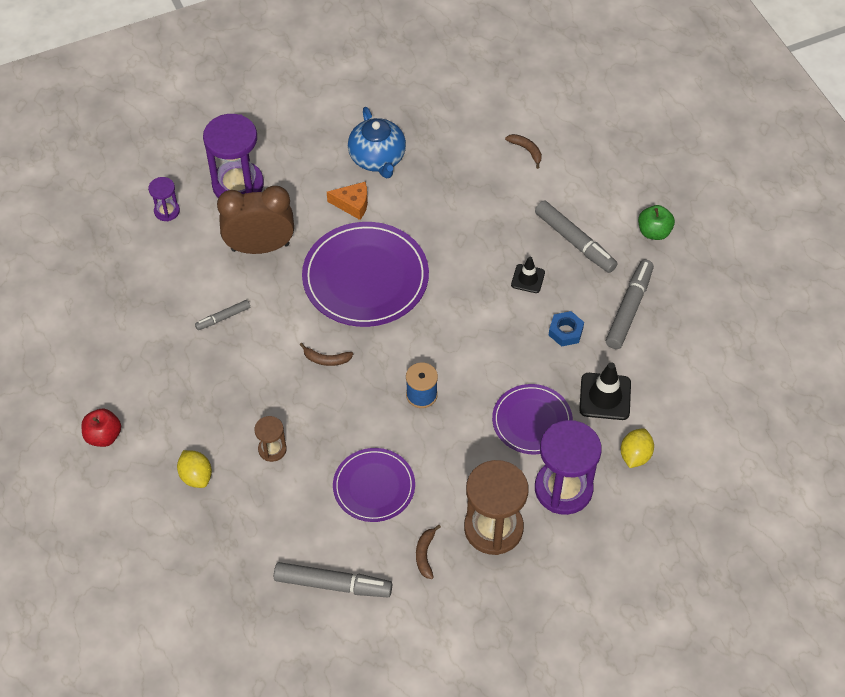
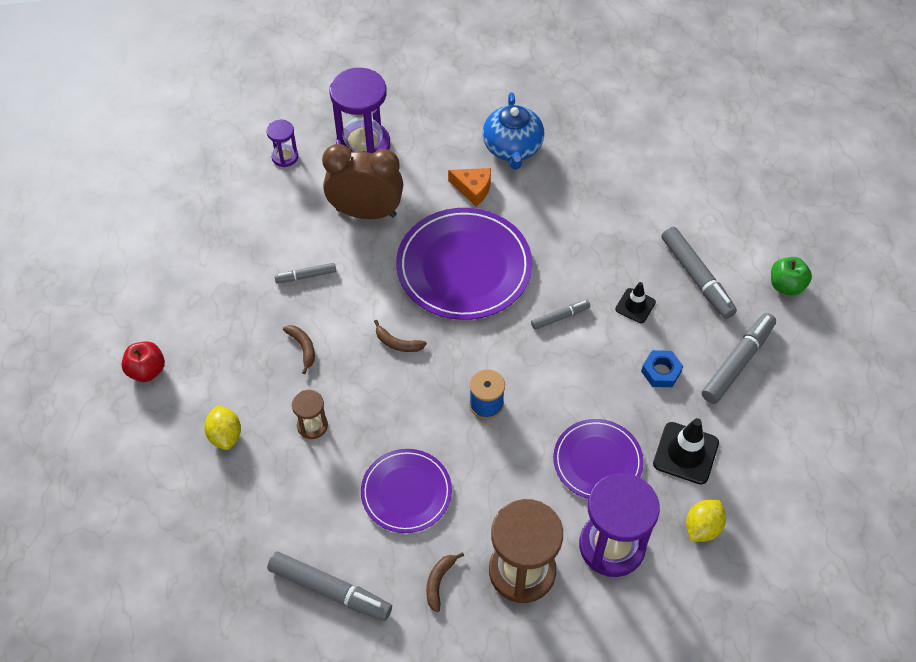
camera: 15 degrees right, 0 degrees up
brown banana [505,134,542,169] -> brown banana moved to [283,325,315,374]
none -> grey marker [531,300,590,330]

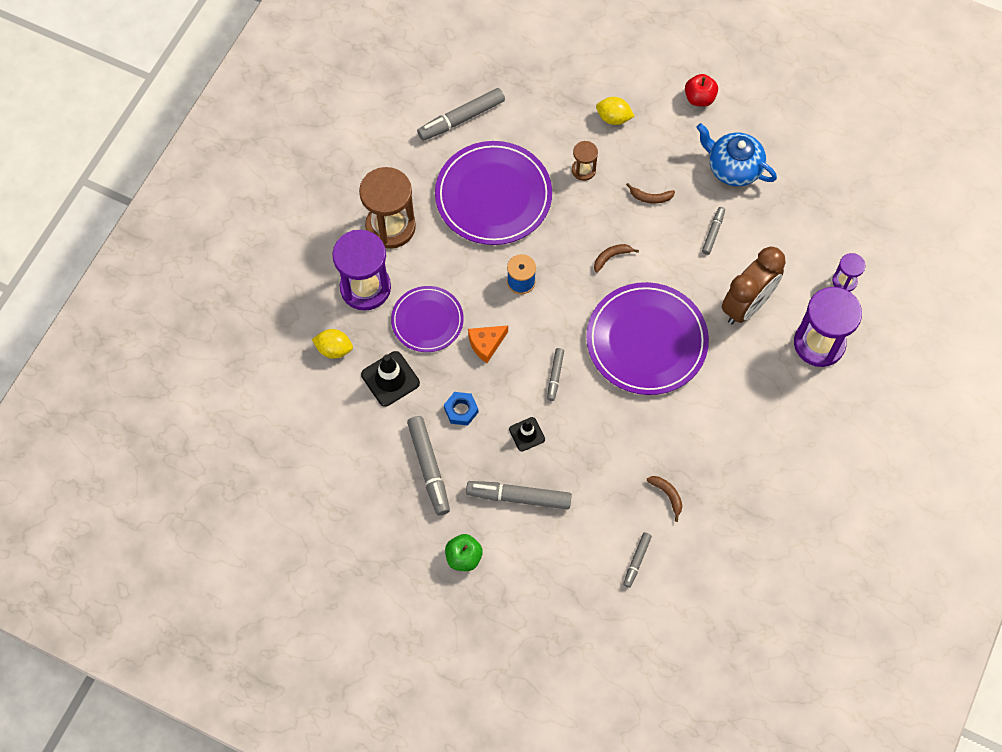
camera: 125 degrees right, 10 degrees up
purple plate [361,449,452,533] -> purple plate [435,141,552,245], size x1.67
brown banana [426,552,464,612] -> brown banana moved to [647,476,682,522]
orange cheese [448,168,491,206] -> orange cheese moved to [468,326,508,363]
blue teapot [483,92,544,169] -> blue teapot moved to [696,123,777,186]
yellow lemon [686,499,726,542] -> yellow lemon turned 60 degrees counterclockwise [312,329,353,359]
none -> grey marker [623,533,652,588]

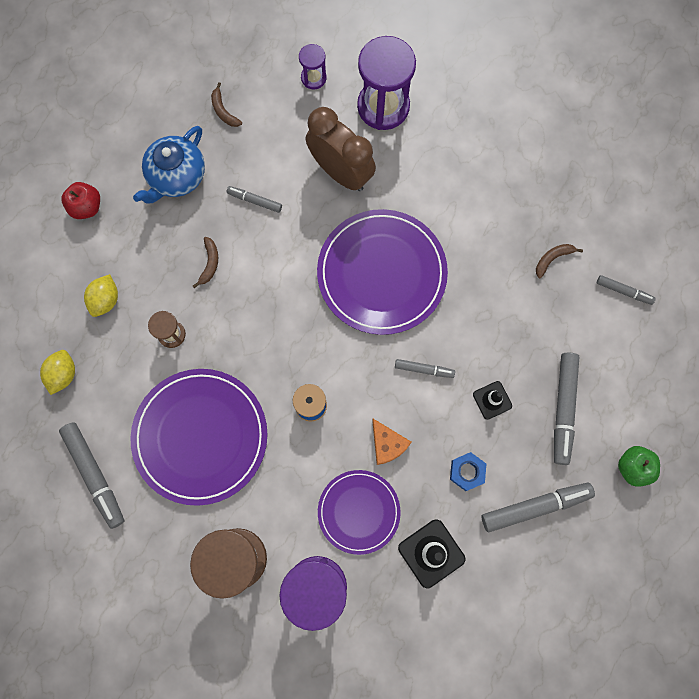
camera: 90 degrees left, 10 degrees up
yellow lemon [312,329,353,359] -> yellow lemon moved to [40,350,75,395]
brown banana [594,244,639,273] -> brown banana moved to [211,82,242,127]

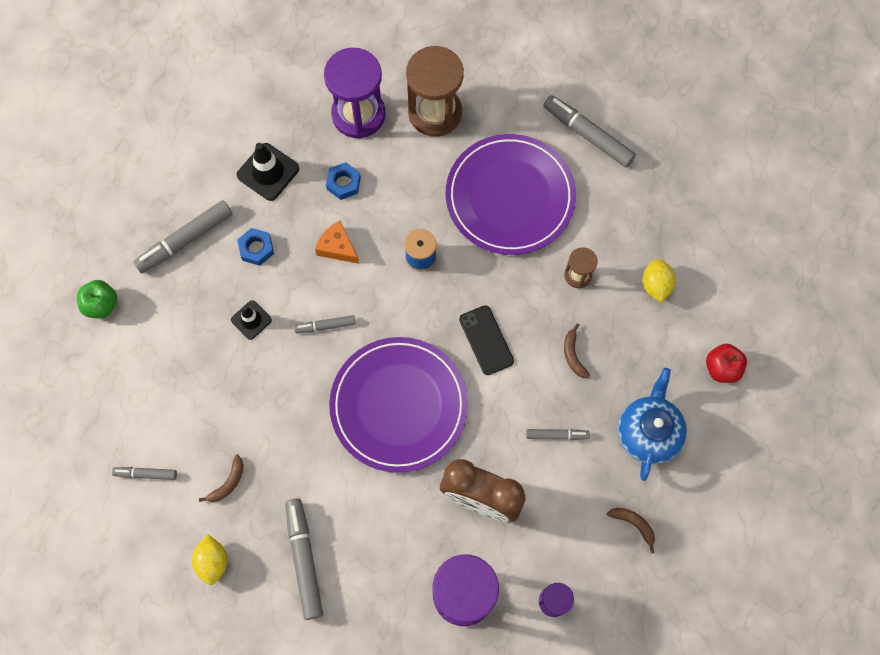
camera: 160 degrees right, 5 degrees down
yellow lemon [40,350,75,395] -> yellow lemon moved to [192,534,227,585]
purple plate [318,470,401,555] -> blue nut [326,162,361,200]
grey marker [554,353,579,465] -> grey marker moved to [285,498,323,620]
none -> black phone [459,305,514,375]

